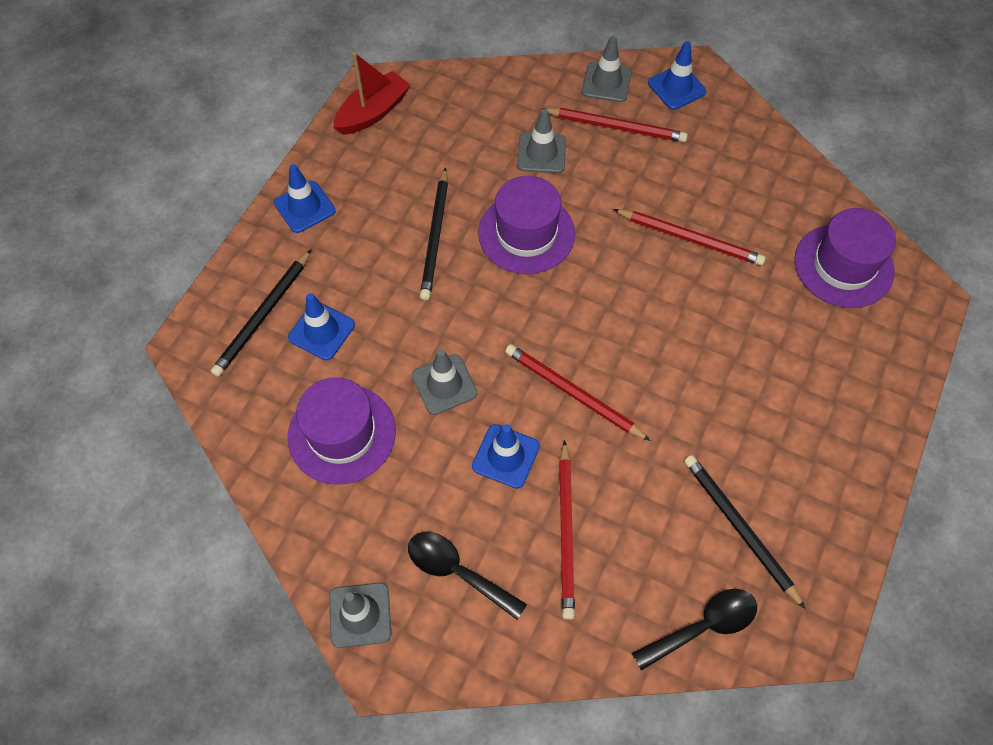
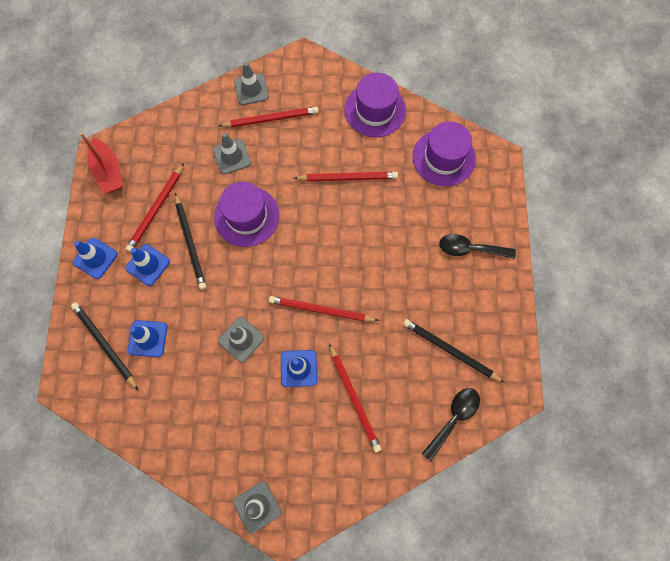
camera: 25 degrees left, 10 degrees up
black pencil [211,250,311,377] -> black pencil turned 135 degrees clockwise [71,302,138,390]
purple hat [288,377,396,485] -> purple hat moved to [344,73,406,137]
red boat [333,52,410,135] -> red boat turned 135 degrees clockwise [80,133,123,194]
black spoon [408,532,527,620] -> black spoon moved to [439,234,516,259]
blue traffic cone [648,41,707,110] -> blue traffic cone moved to [125,244,170,286]
none -> red pencil [126,163,184,252]

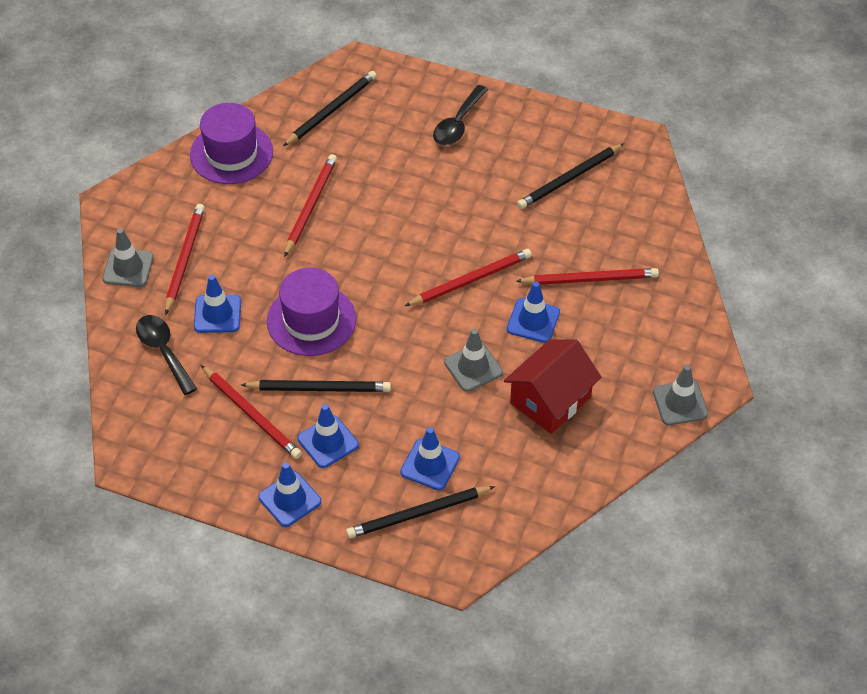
camera: 70 degrees left, 20 degrees down
red boat [80,133,123,194] -> none
grey traffic cone [213,133,251,174] -> blue traffic cone [194,275,241,333]
red pencil [269,296,379,321] -> red pencil turned 150 degrees counterclockwise [405,249,532,306]
purple hat [413,121,476,186] -> black pencil [283,71,377,146]
black spoon [422,388,480,461] -> black spoon moved to [136,315,197,395]
none -> red house [504,339,602,434]

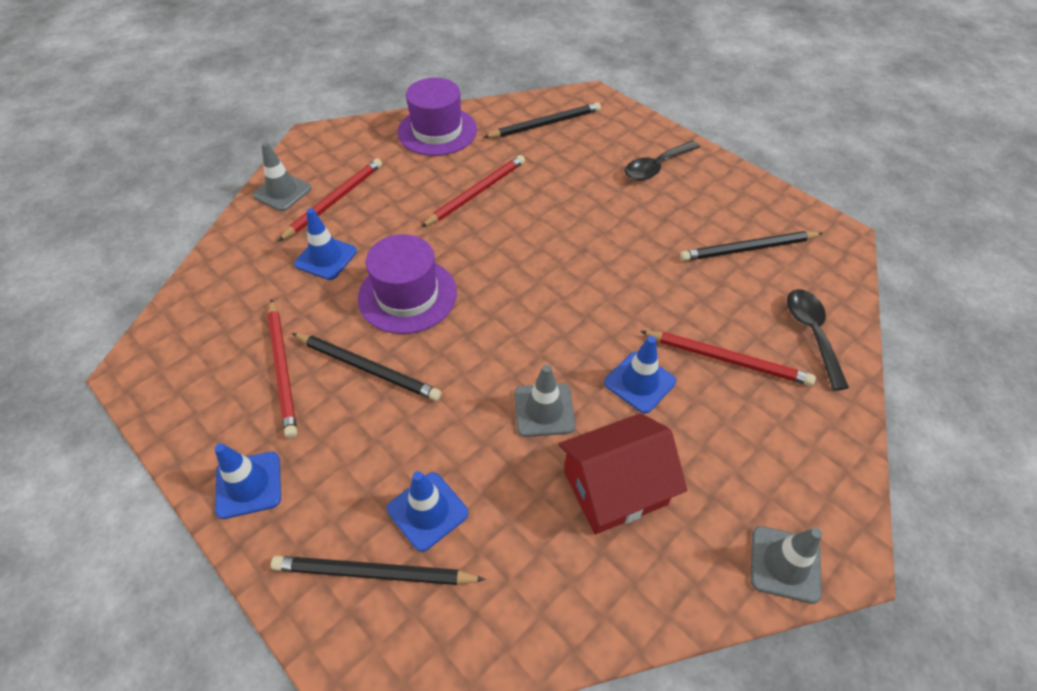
camera: 25 degrees right, 0 degrees up
black spoon [136,315,197,395] -> black spoon moved to [787,289,849,390]
blue traffic cone [298,404,359,468] -> none
red pencil [405,249,532,306] -> none

